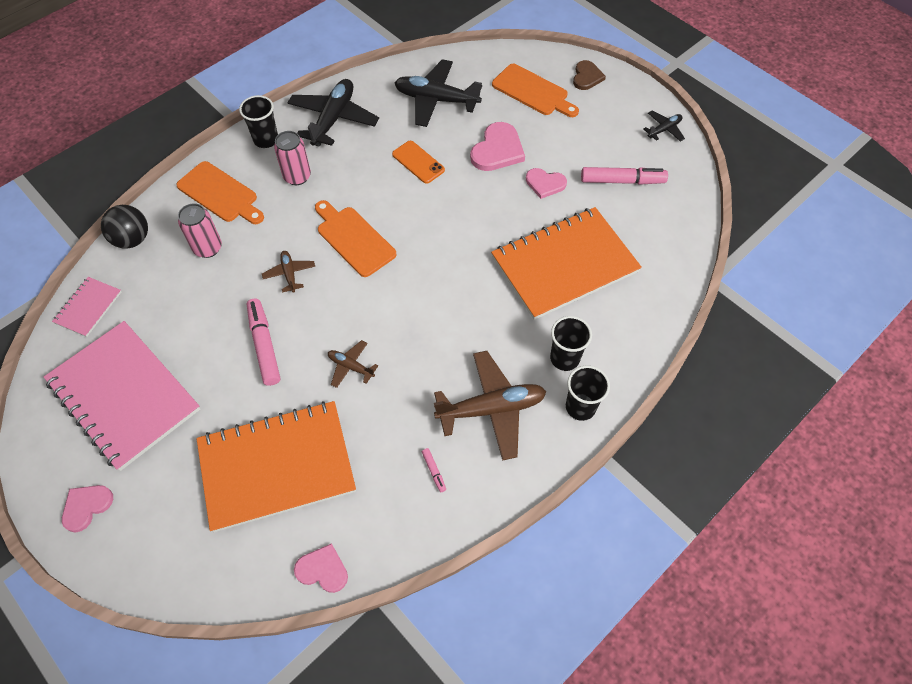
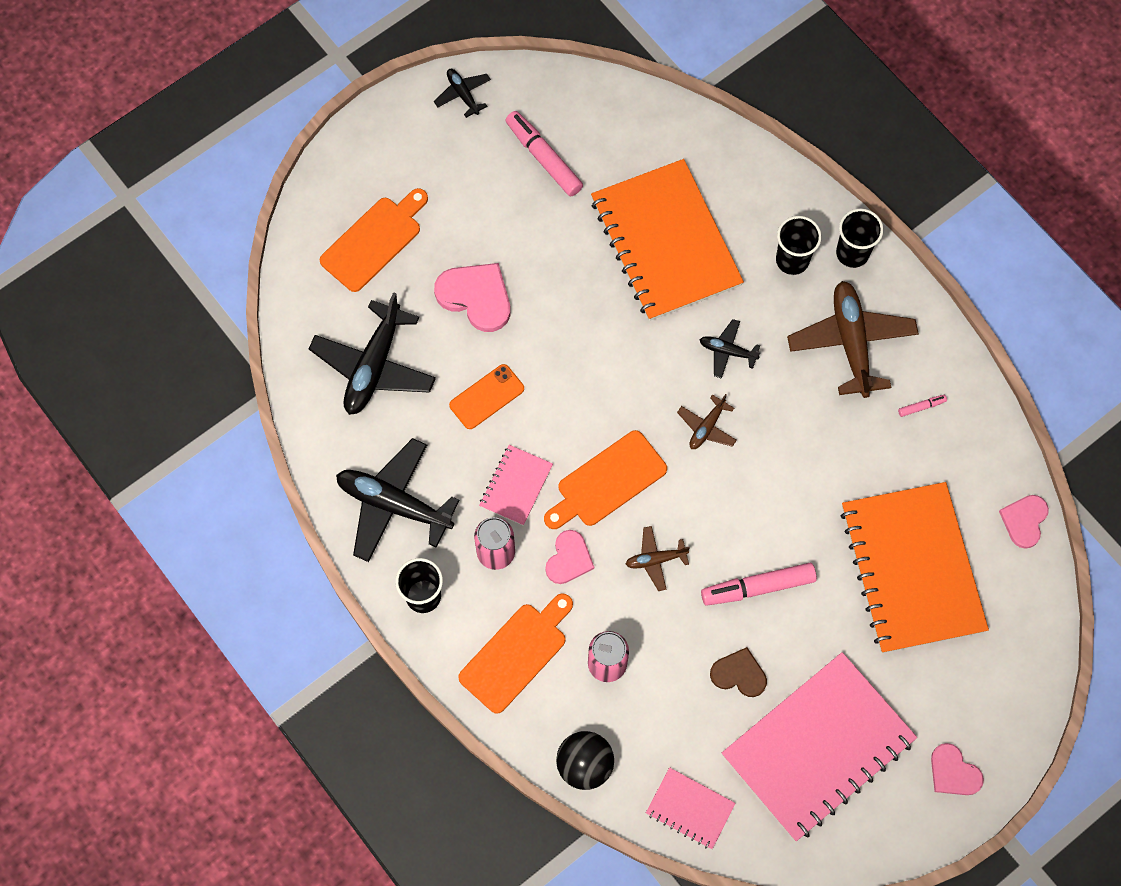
camera: 85 degrees left, 10 degrees up
brown plane [328,340,378,388] -> brown plane moved to [677,394,737,449]
pink heart [526,168,567,199] -> pink heart moved to [545,530,594,584]
brown heart [573,60,606,90] -> brown heart moved to [710,647,767,697]
pink marker [581,167,668,185] -> pink marker turned 45 degrees counterclockwise [505,111,583,196]
none -> pink notebook [479,445,553,526]
none -> black plane [700,319,761,379]

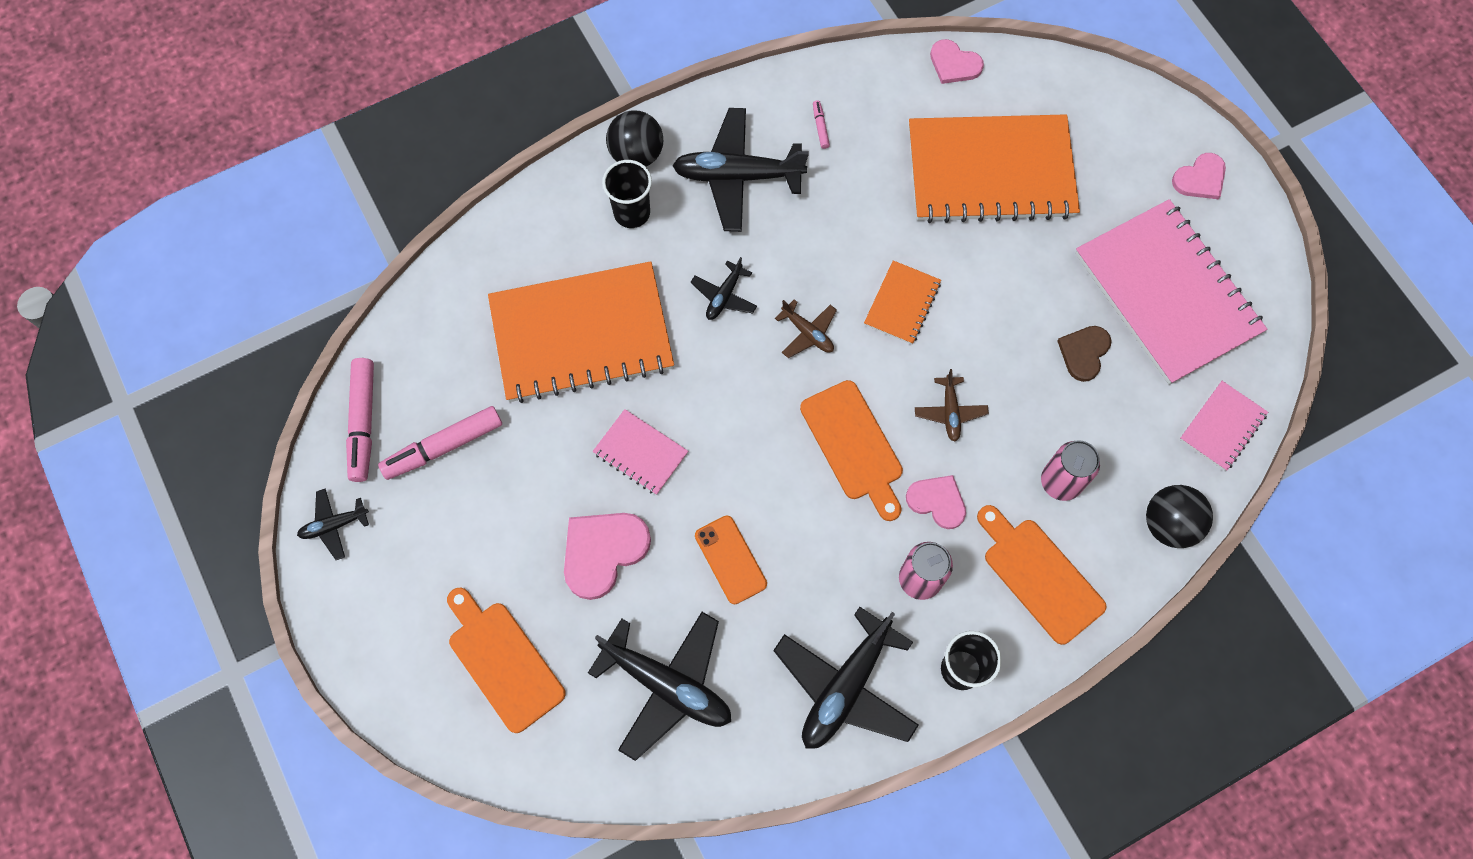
camera: 80 degrees left, 0 degrees up
pink notebook [479,445,553,526] -> pink notebook moved to [593,409,688,495]
pink marker [701,563,817,606] -> pink marker moved to [346,358,374,482]
brown plane [787,281,919,398] -> black plane [672,108,809,232]
black cup [836,208,884,268] -> black ball [606,111,663,167]
none -> orange notebook [864,260,941,344]

